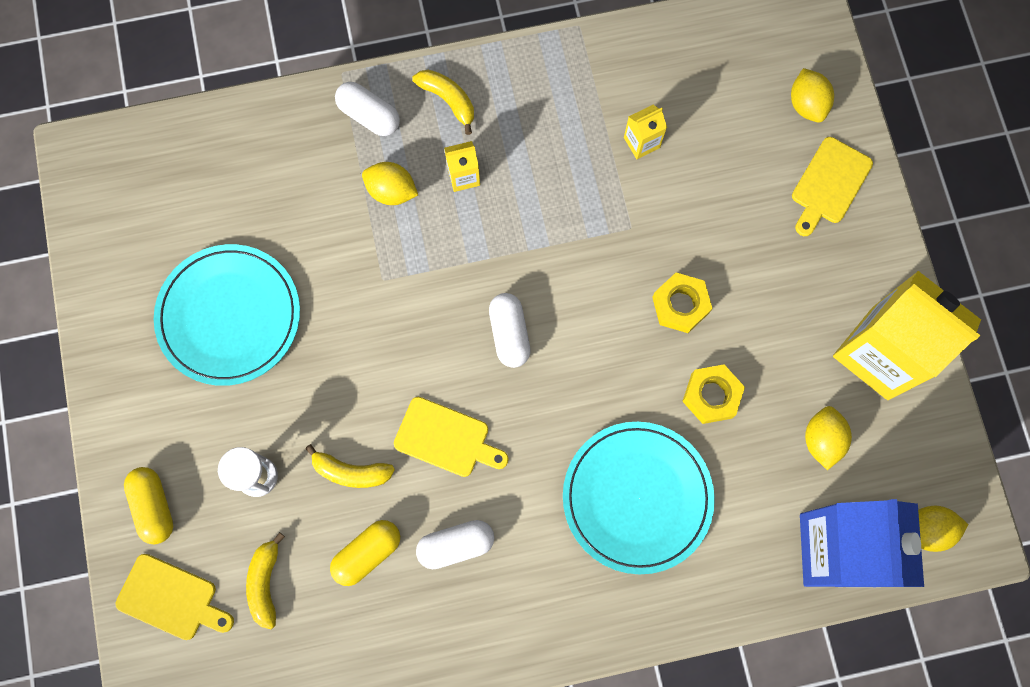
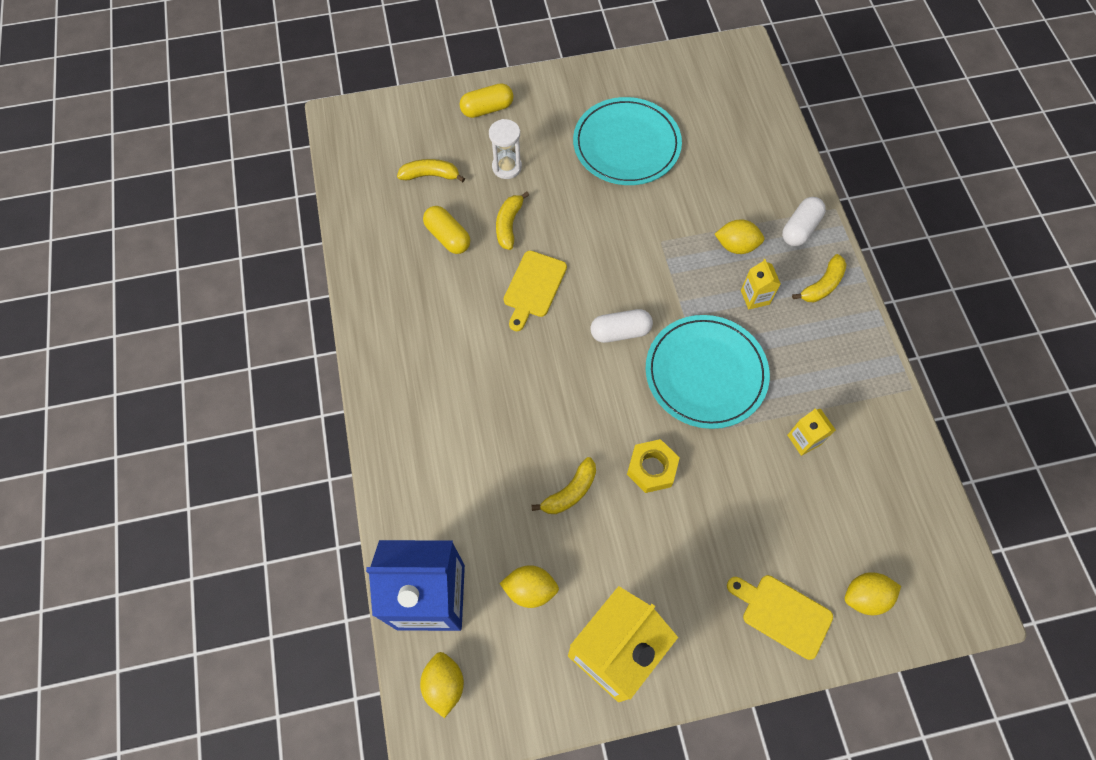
camera: 90 degrees right, 10 degrees down
yellow cutting board [115,554,234,640] -> none
yellow lemon [362,162,418,205] -> yellow lemon turned 75 degrees clockwise [715,219,764,254]
white capsule [416,520,494,569] -> none
turquoise plate [563,422,715,574] -> turquoise plate moved to [646,315,770,429]
yellow nut [682,365,745,424] -> yellow banana [531,457,596,514]

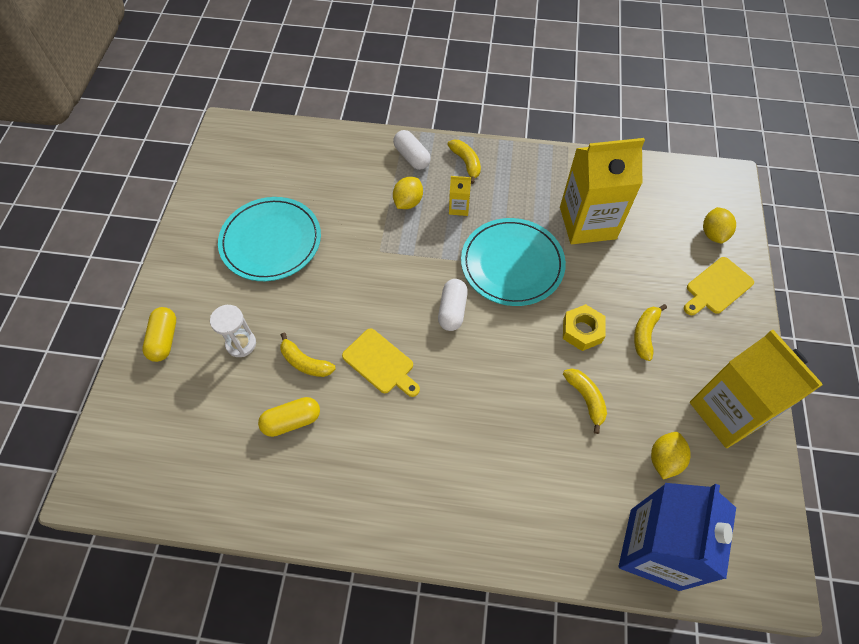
camera: 70 degrees left, 5 degrees down
yellow banana [397,159,465,182] -> yellow banana moved to [634,304,667,361]
yellow lemon [420,652,464,718] -> none
yellow carton [787,408,836,456] -> yellow carton [560,138,645,244], size x2.43

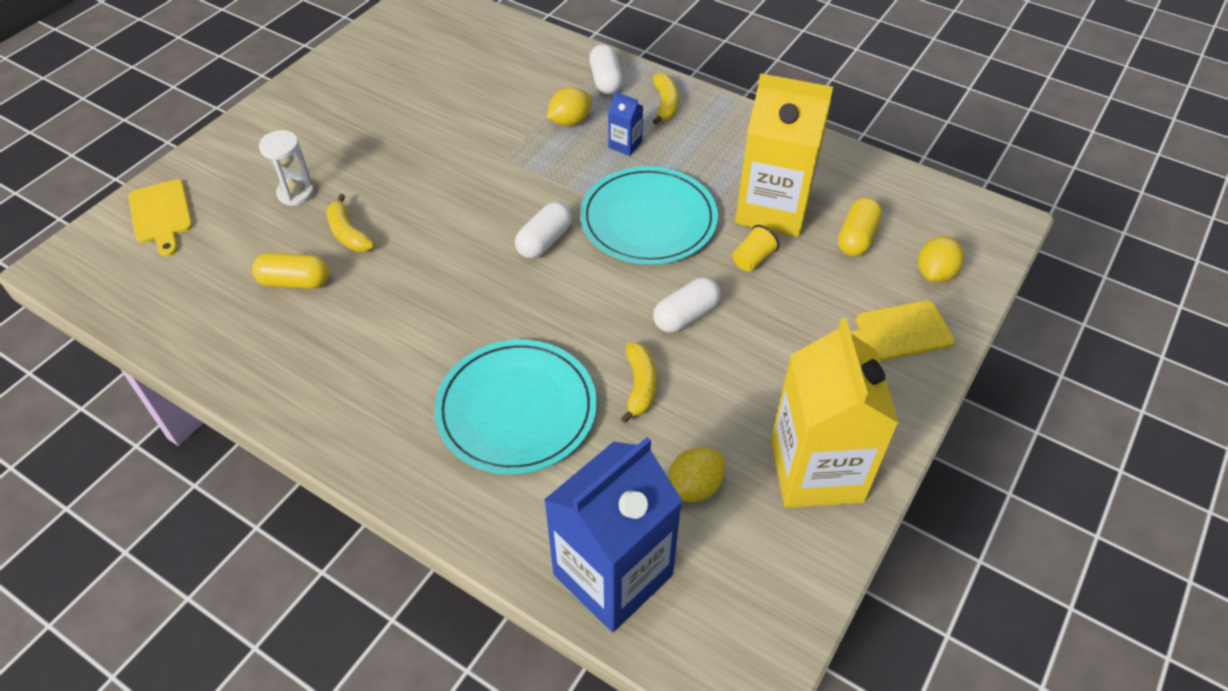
camera: 25 degrees right, 10 degrees down
yellow capsule [142,307,176,362] -> yellow capsule moved to [838,197,882,257]
turquoise plate [218,197,321,281] -> turquoise plate moved to [434,340,597,474]
yellow cutting board [342,328,420,397] -> yellow cutting board moved to [128,179,193,256]
yellow carton [449,176,471,216] -> blue carton [608,92,643,156]
yellow nut [563,304,606,351] -> white capsule [653,277,720,333]
yellow banana [634,304,667,361] -> none
none -> yellow cup [733,225,779,271]

